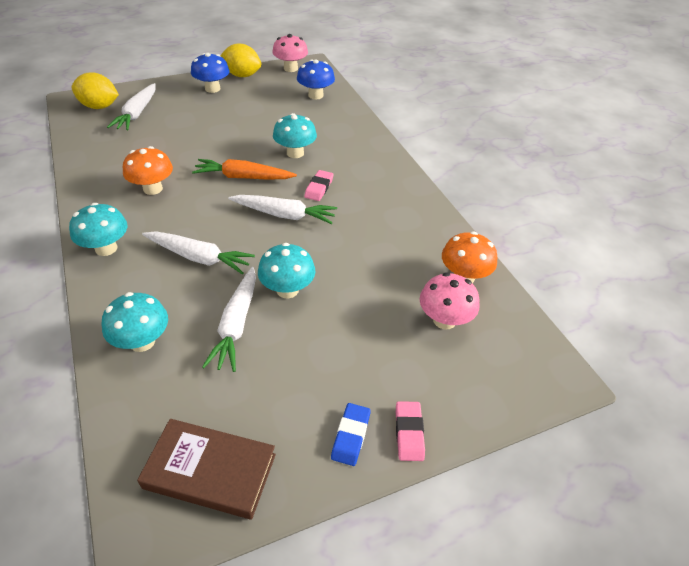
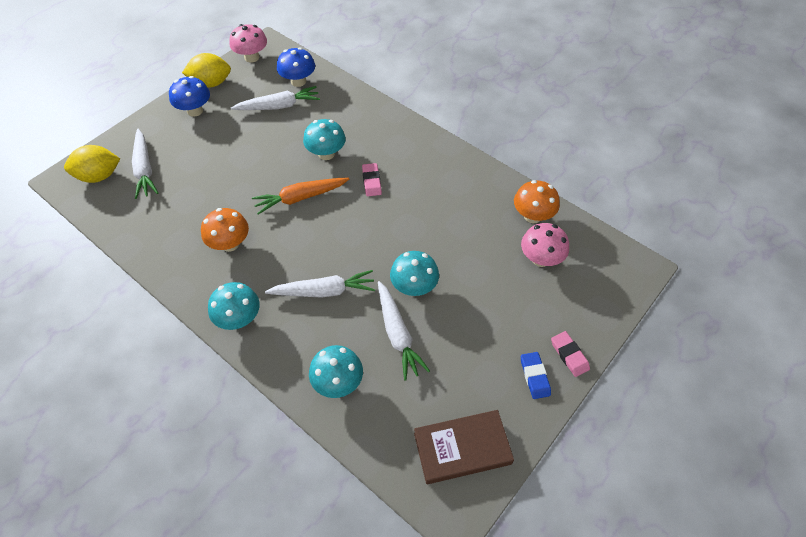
camera: 25 degrees left, 10 degrees up
white carrot [228,195,337,224] -> white carrot moved to [231,86,320,110]

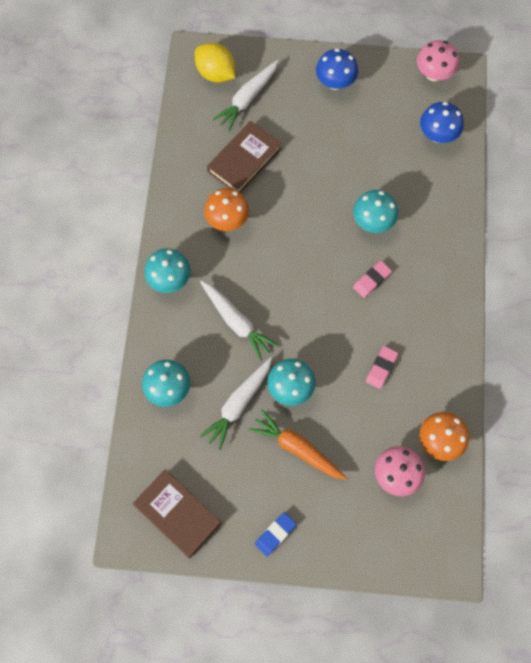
camera: 55 degrees right, 15 degrees up
yellow lemon [182,53,231,88] -> none
white carrot [231,86,320,110] -> none
orange carrot [252,178,349,215] -> orange carrot moved to [248,409,347,480]
pink eraser [551,331,590,377] -> pink eraser moved to [366,346,398,389]
none -> brown book [207,121,281,193]

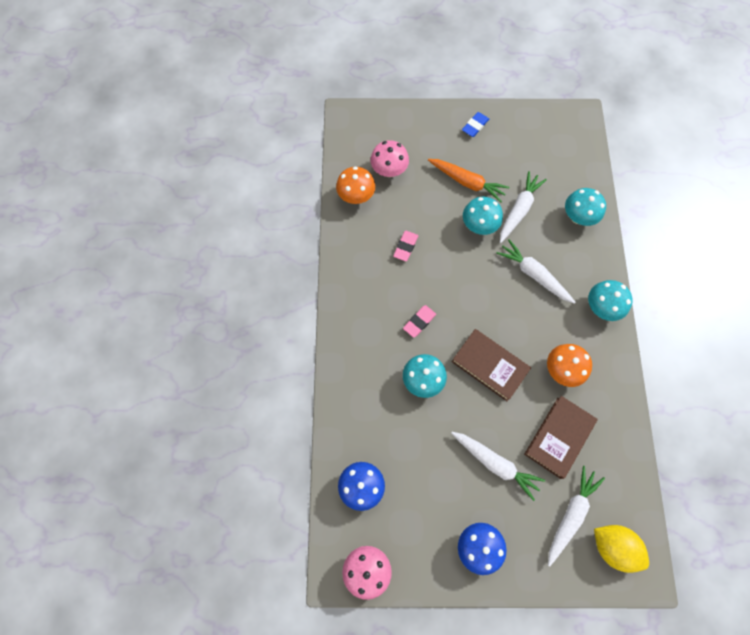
camera: 175 degrees right, 0 degrees up
brown book [133,469,222,558] -> brown book moved to [452,329,531,401]
none -> white carrot [451,432,545,501]

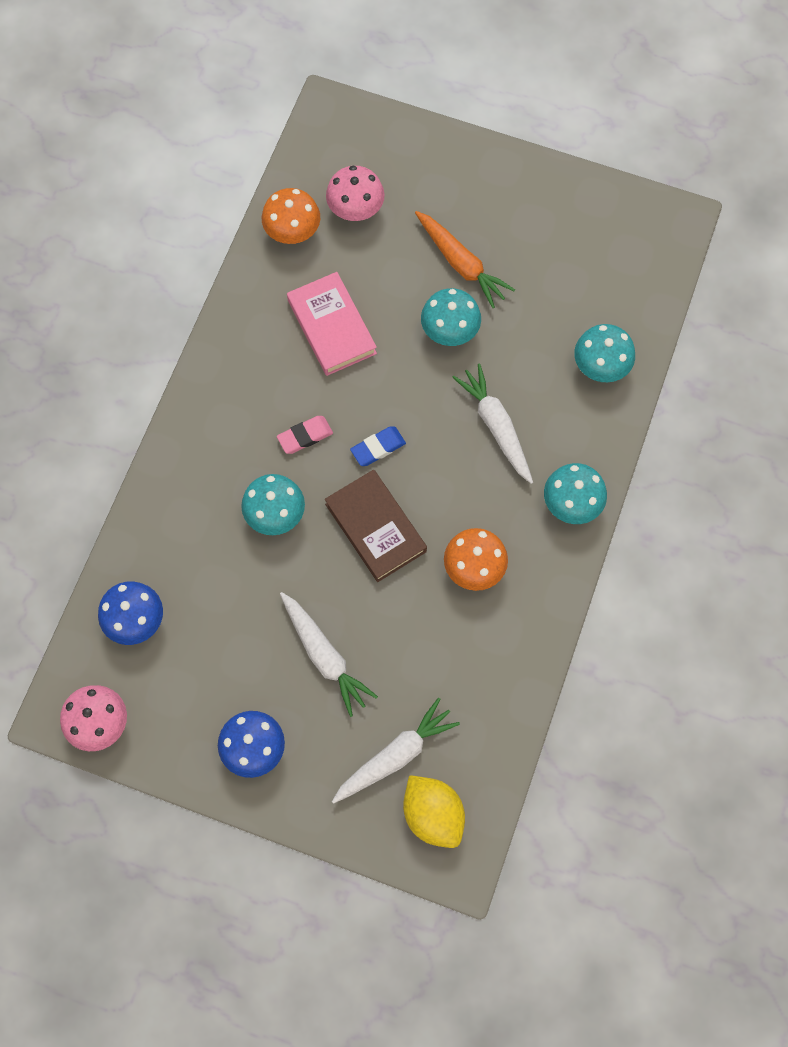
camera: 20 degrees right, 0 degrees up
pink eraser [393,231,418,261] -> pink book [287,272,377,376]
blue eraser [462,112,489,137] -> blue eraser moved to [350,426,406,466]
white carrot [500,171,547,243] -> none
brown book [524,396,598,479] -> none

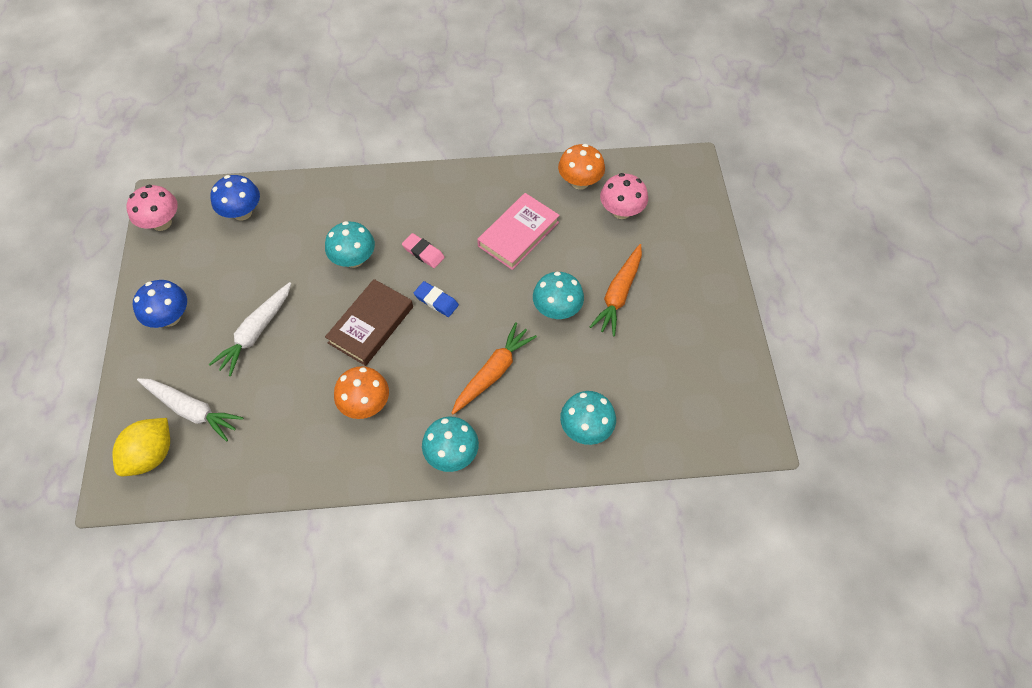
camera: 65 degrees right, 10 degrees down
white carrot [452,363,533,484] -> orange carrot [452,322,537,414]

